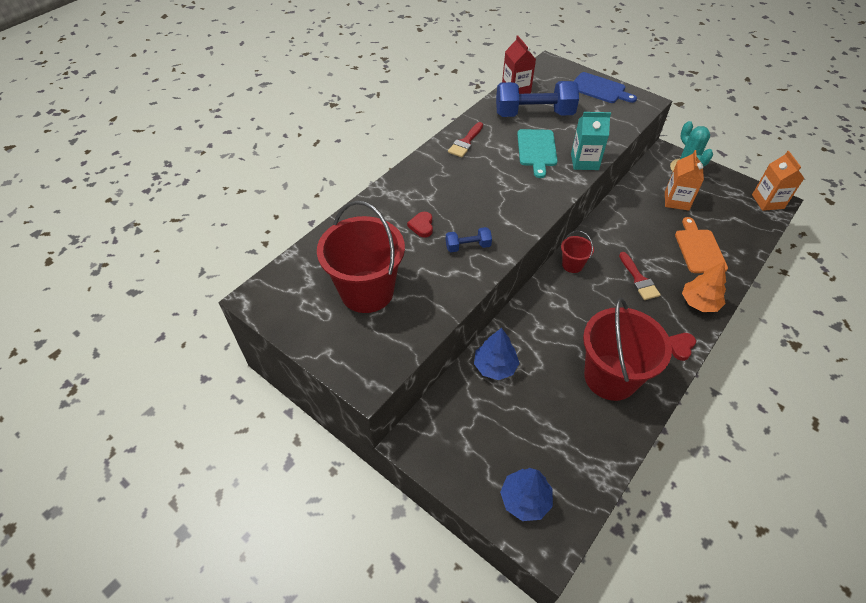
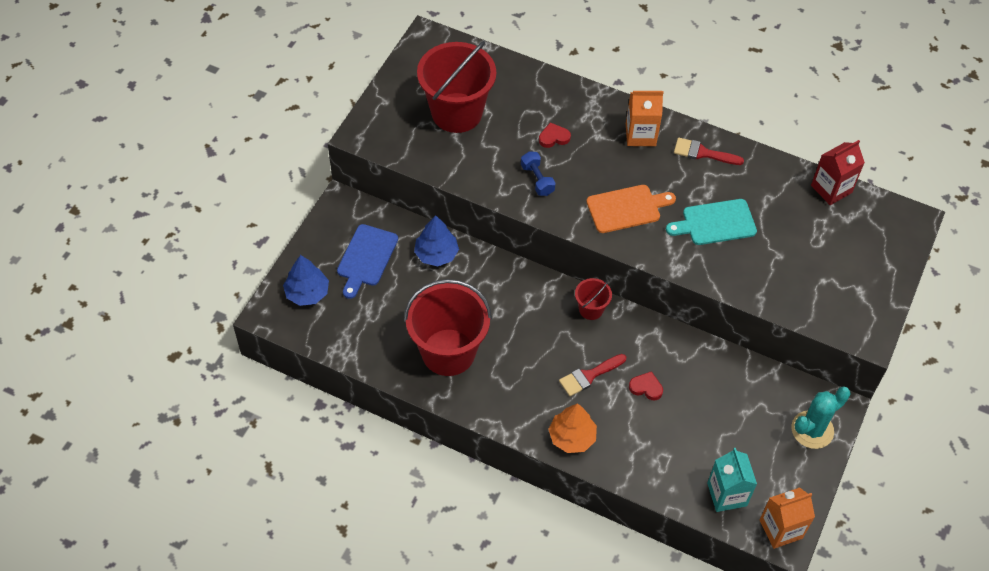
camera: 75 degrees right, 5 degrees up
blue dumbbell [496,81,579,117] -> none
turquoise carton [571,112,611,170] -> turquoise carton moved to [707,448,757,512]
blue cutting board [574,72,637,103] -> blue cutting board moved to [337,224,398,299]
orange carton [665,150,704,211] -> orange carton moved to [626,91,664,146]
red heart [669,333,696,361] -> red heart moved to [629,371,663,401]
orange cutting board [675,217,728,273] -> orange cutting board moved to [586,185,676,233]

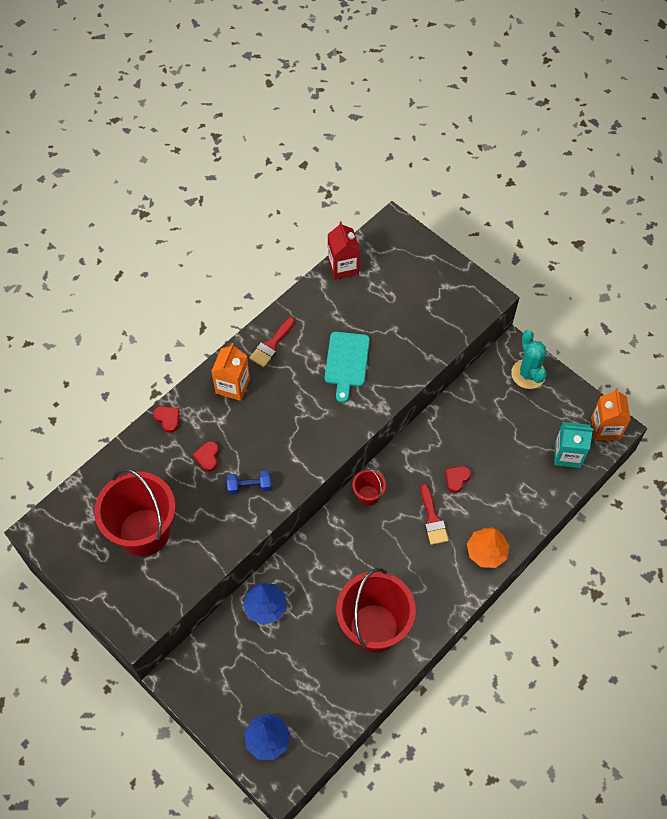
camera: 70 degrees left, 5 degrees up
blue cutting board [337,224,398,299] -> none
orange cutting board [586,185,676,233] -> none
none -> red heart [153,406,180,433]

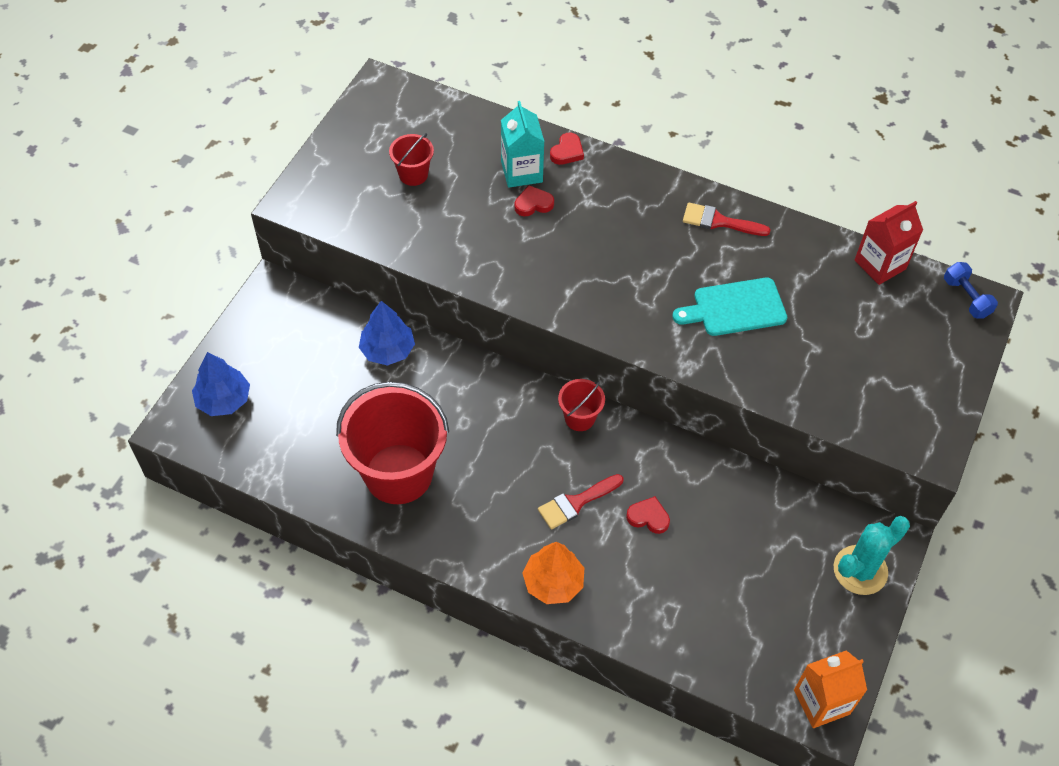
camera: 70 degrees right, 5 degrees down
red bucket [94,468,176,556] -> red bucket [389,133,434,186], size x0.46
orange carton [211,343,250,401] -> none
blue dumbbell [227,471,272,495] -> blue dumbbell moved to [944,262,998,318]
turquoise carton [554,422,593,468] -> turquoise carton moved to [501,101,545,188]

